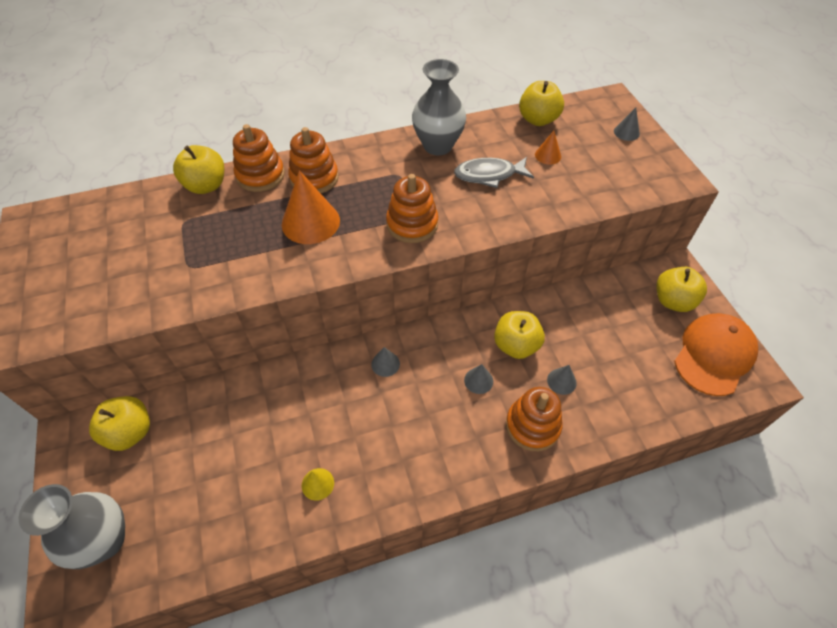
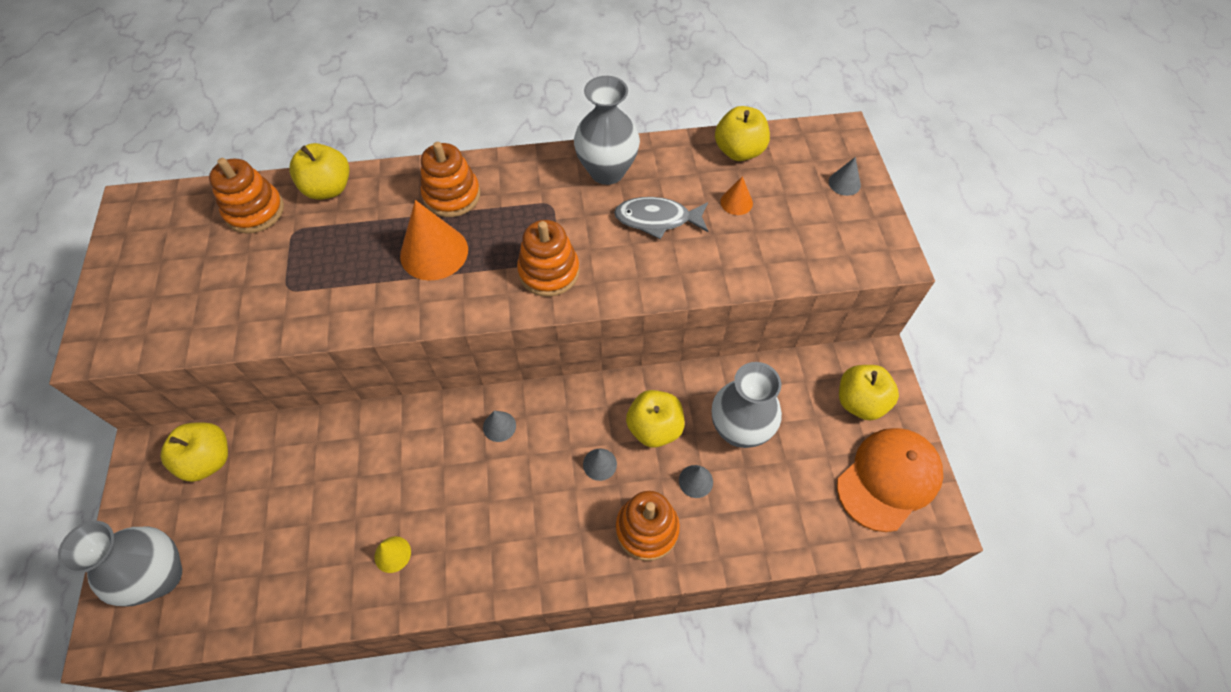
camera: 10 degrees right, 5 degrees up
orange stacking toy [233,124,285,192] -> orange stacking toy moved to [209,158,284,234]
none -> grey vase [712,362,782,448]

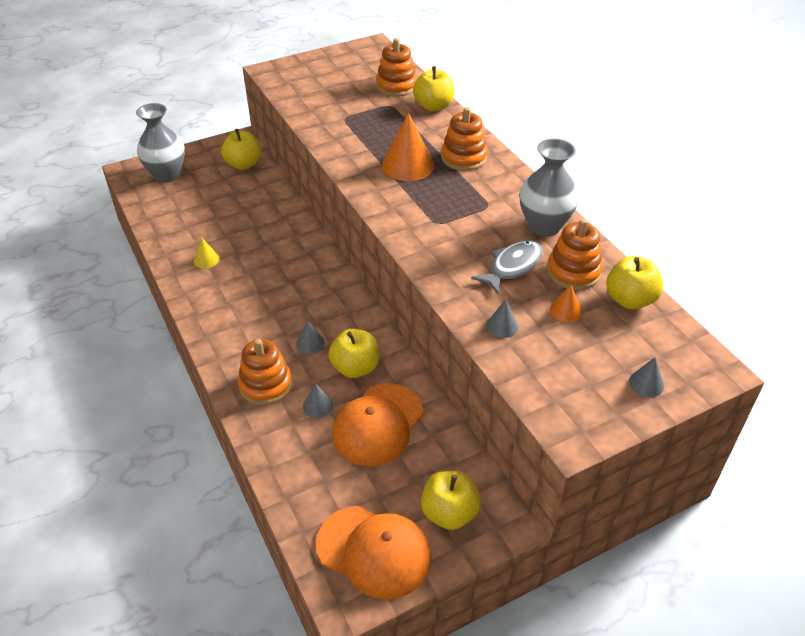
camera: 70 degrees right, 15 degrees down
grey cone [483,411,516,442] -> grey cone moved to [486,299,519,338]
orange stacking toy [517,220,580,297] -> orange stacking toy moved to [547,219,603,290]
grey fish [614,197,708,239] -> grey fish turned 60 degrees clockwise [471,240,543,294]
grey vase [712,362,782,448] -> orange cap [332,383,423,466]

